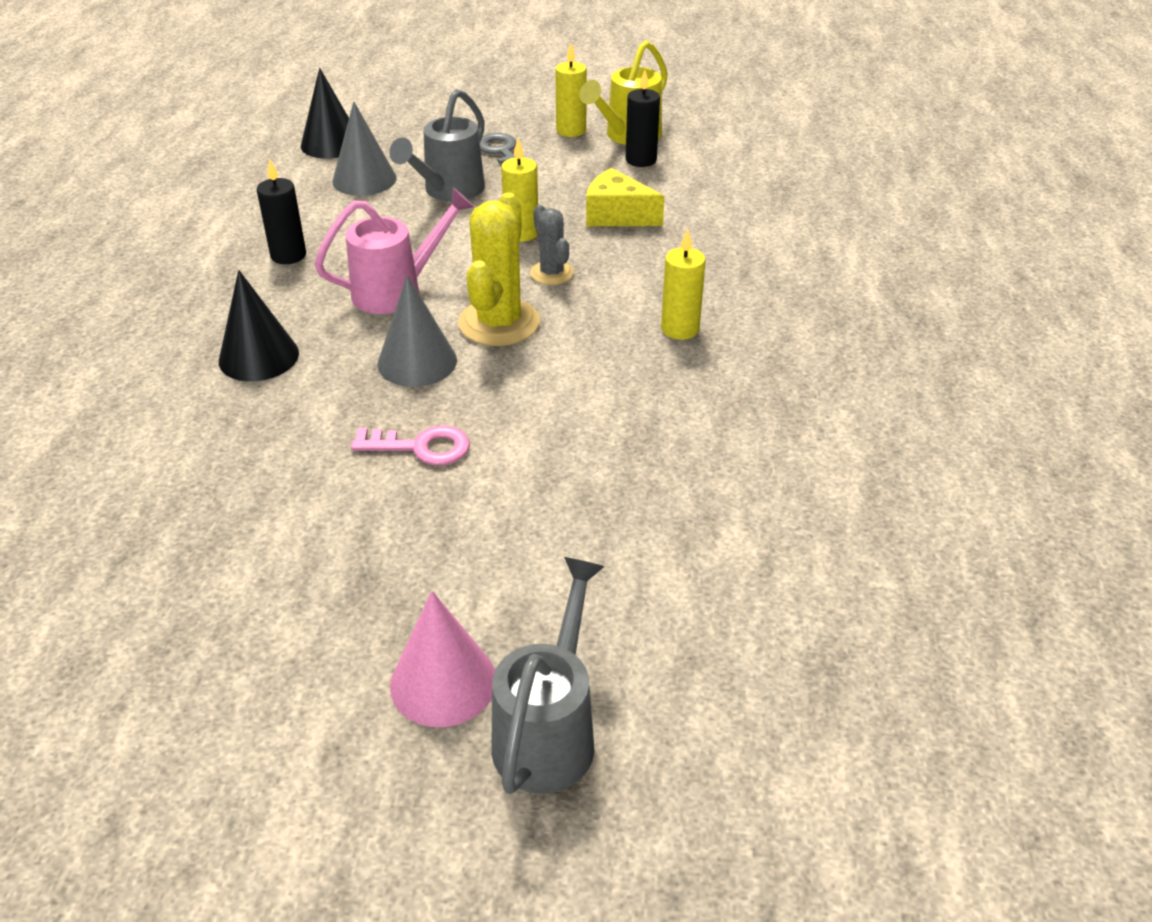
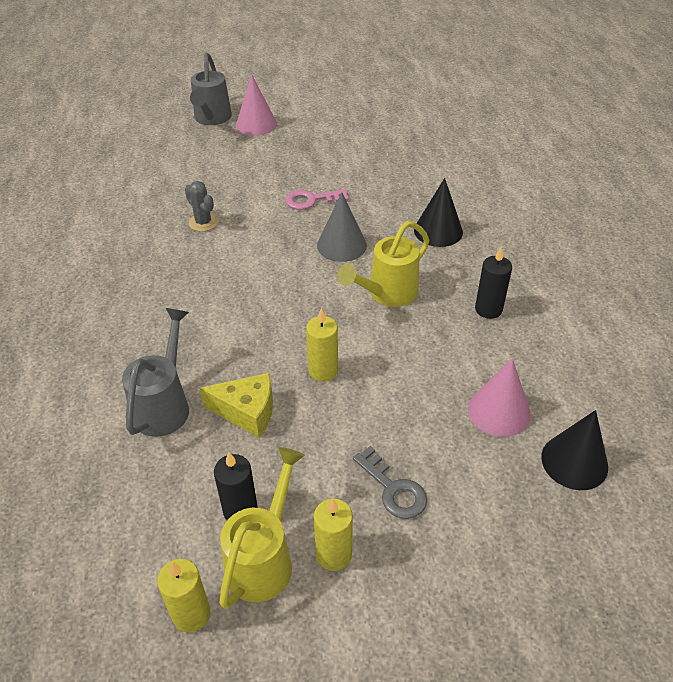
camera: 165 degrees right, 5 degrees up
pink watering can [314,187,474,314] -> yellow watering can [337,221,430,307]
grey cone [332,101,397,196] -> pink cone [468,358,531,437]
grey watering can [389,89,485,202] -> grey watering can moved to [122,308,189,437]
yellow cactus [458,192,540,346] -> none
grey cactus [530,205,574,285] -> grey cactus moved to [185,181,218,232]
yellow candle [661,229,706,340] -> yellow candle moved to [157,559,210,632]

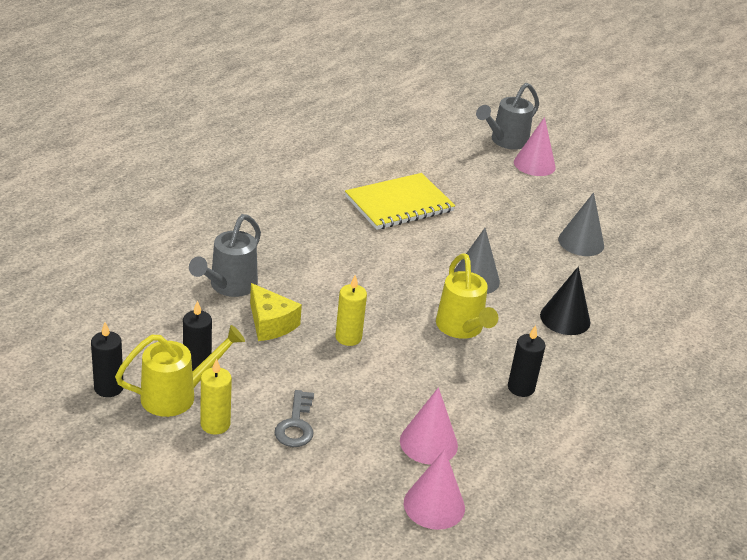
camera: 40 degrees right, 10 degrees down
grey watering can [122,308,189,437] -> grey watering can turned 150 degrees clockwise [189,214,261,297]
yellow candle [157,559,210,632] -> black candle [91,322,123,397]
grey cactus [185,181,218,232] -> yellow notebook [345,173,455,230]
pink key [285,189,349,210] -> none
yellow watering can [337,221,430,307] -> yellow watering can turned 105 degrees counterclockwise [436,253,498,339]
black cone [541,410,608,490] -> pink cone [404,449,465,530]
none -> grey cone [558,192,604,256]

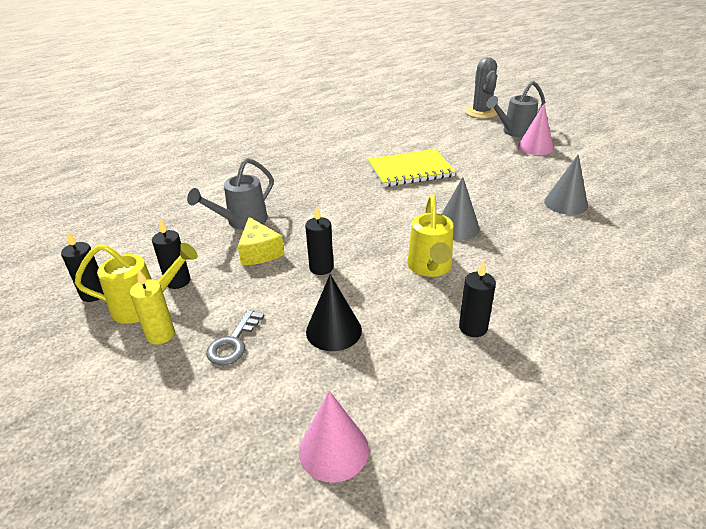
camera: 20 degrees right, 0 degrees up
yellow candle [335,275,367,346] -> black candle [305,206,334,275]
pink cone [400,387,458,464] -> none
black cone [540,267,590,335] -> black cone moved to [306,274,362,351]
none -> grey cactus [465,57,498,119]

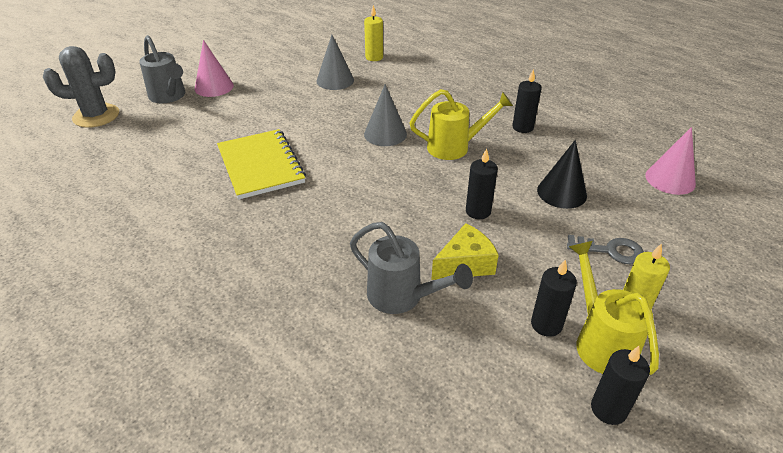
camera: 100 degrees left, 5 degrees up
none -> yellow candle [364,5,383,61]

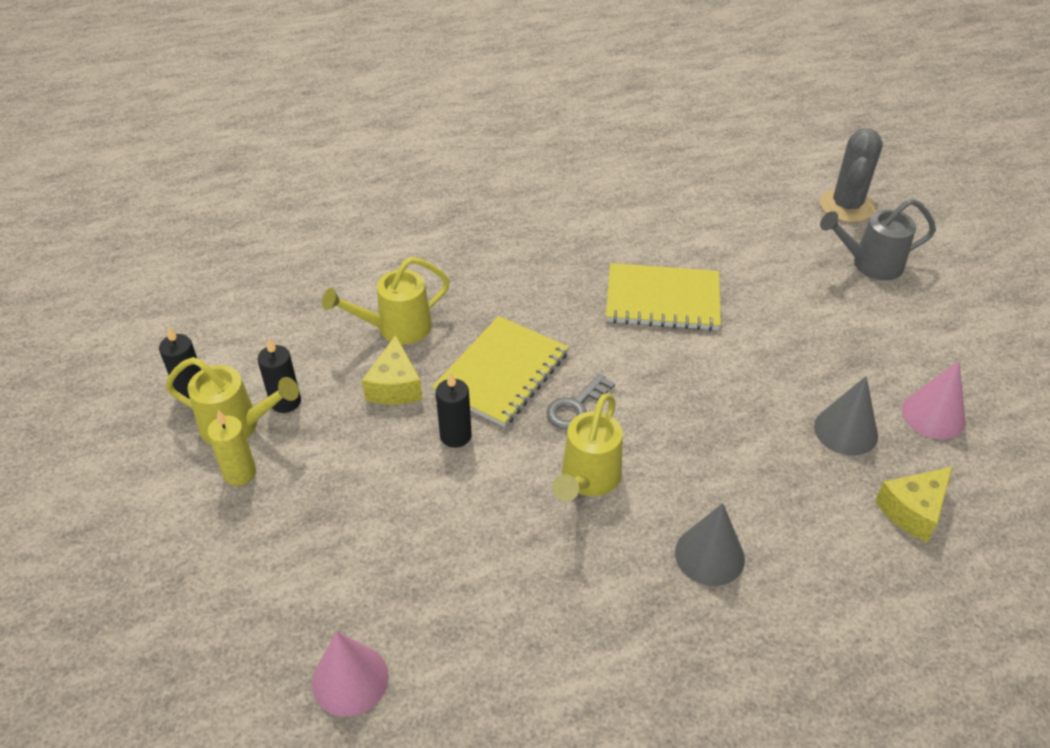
camera: 120 degrees right, 5 degrees up
pink cone [195,40,234,97] -> pink cone moved to [902,361,966,440]
grey watering can [350,222,473,314] -> yellow watering can [322,257,450,344]
yellow candle [364,5,383,61] -> yellow cheese [875,467,952,542]
grey cone [364,84,407,146] -> grey cone moved to [675,503,745,586]
black candle [512,69,542,133] -> none
black cone [537,140,587,209] -> none
grey key [567,235,644,264] -> grey key moved to [546,374,615,429]
none -> yellow notebook [432,316,569,427]

